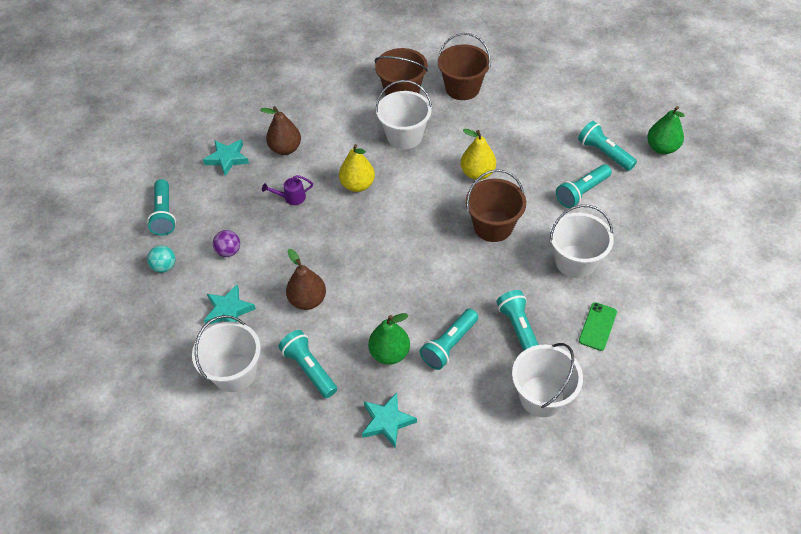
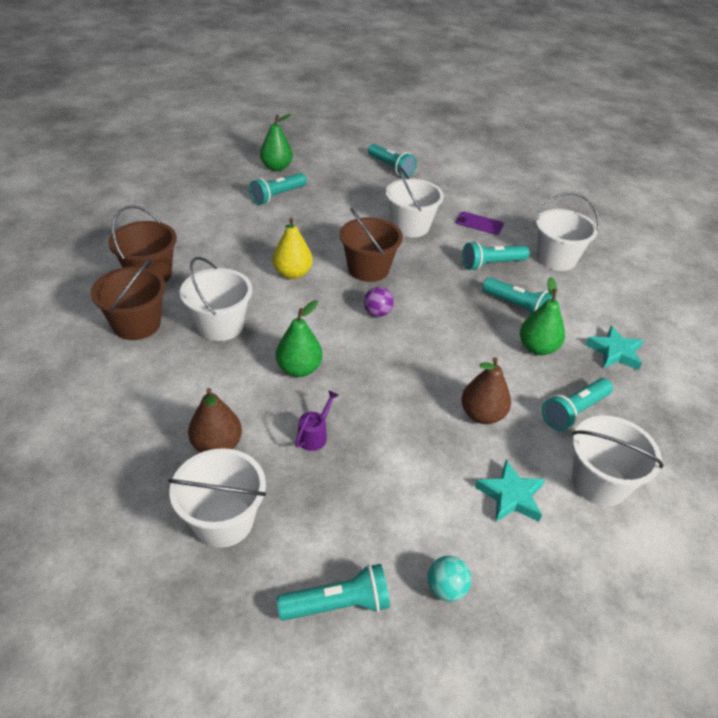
camera: 95 degrees left, 10 degrees down
turquoise star [203,139,249,176] -> white bucket [168,448,266,548]
purple ball [213,230,240,257] -> purple ball moved to [364,287,394,317]
purple watering can [262,175,313,205] -> purple watering can turned 135 degrees counterclockwise [295,390,339,451]
yellow pear [339,144,375,192] -> green pear [276,300,323,377]
turquoise flashlight [556,164,612,208] -> turquoise flashlight moved to [368,144,417,177]
green phone [579,302,617,351] -> purple phone [456,211,504,235]

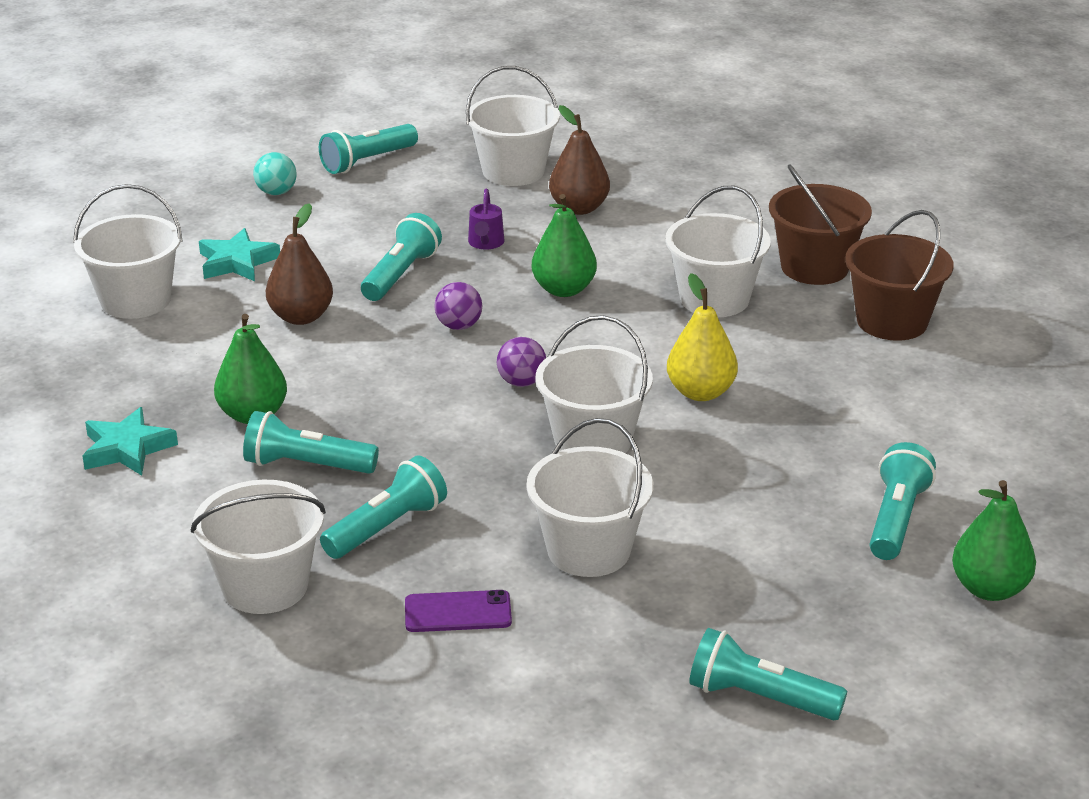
camera: 155 degrees right, 10 degrees down
brown bucket [339,208,403,282] -> white bucket [536,315,653,453]
turquoise flashlight [542,378,613,431] -> turquoise flashlight moved to [361,213,442,301]
none -> purple ball [434,282,483,330]

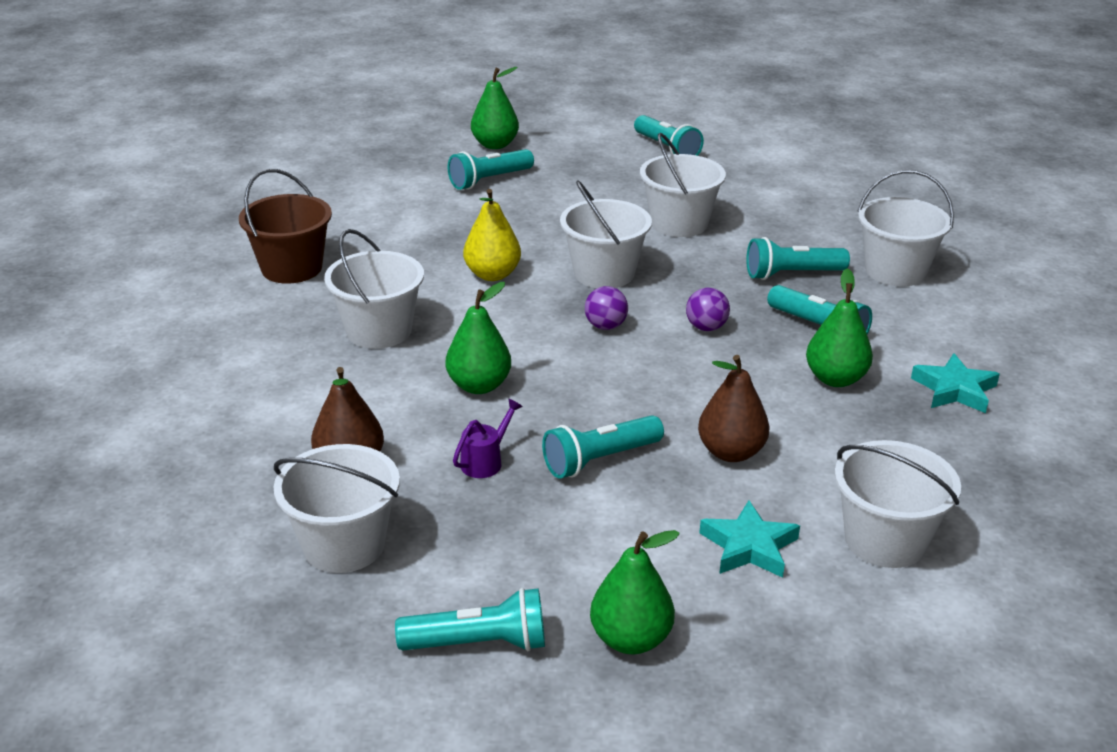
camera: 145 degrees left, 0 degrees up
turquoise ball [253,152,297,195] -> green pear [590,530,680,654]
purple phone [405,590,512,632] -> none
purple ball [434,282,483,330] -> purple ball moved to [686,288,730,331]
brown bucket [769,164,872,285] -> none

